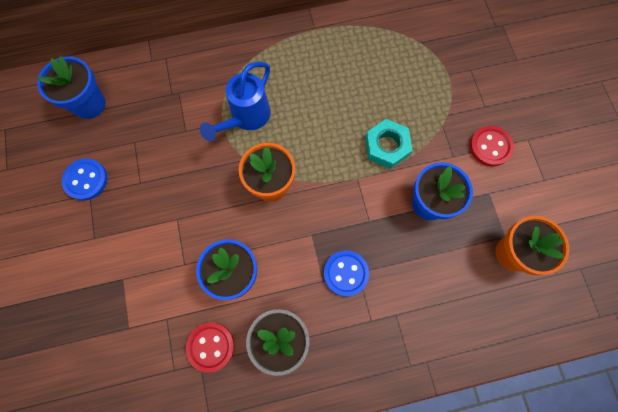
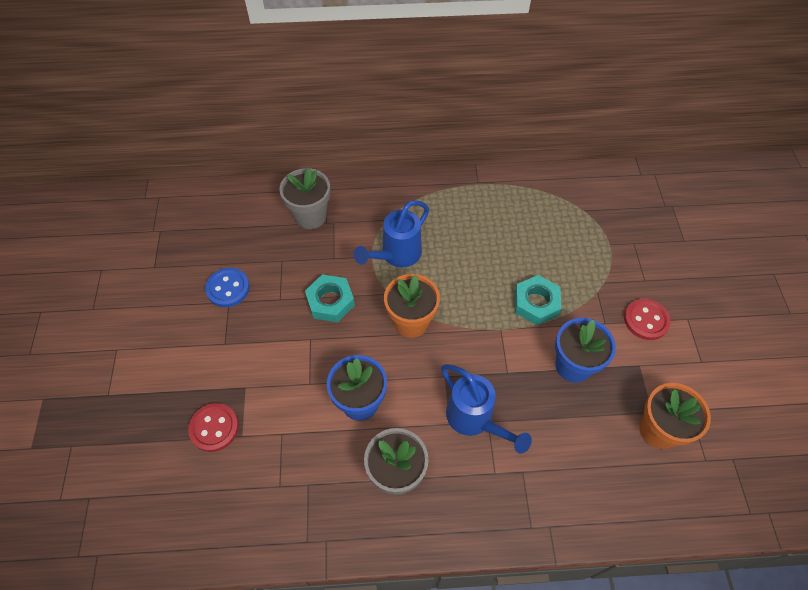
camera: 10 degrees right, 15 degrees down
blue flower pot [37,56,105,119] -> none
red button [186,323,235,373] -> red button moved to [188,403,239,452]
blue button [324,250,369,297] -> blue watering can [441,364,532,454]
none -> grey flower pot [279,168,330,229]
none -> turquoise nut [305,275,355,322]

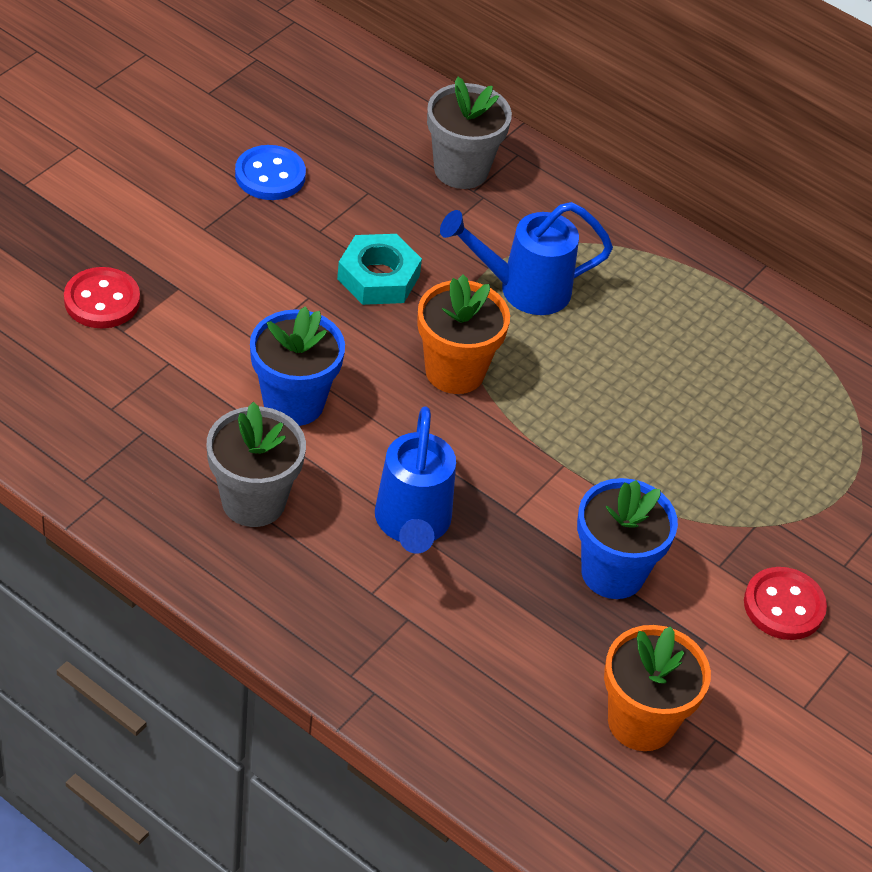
camera: 35 degrees right, 10 degrees down
turquoise nut [515,275,562,325] -> none

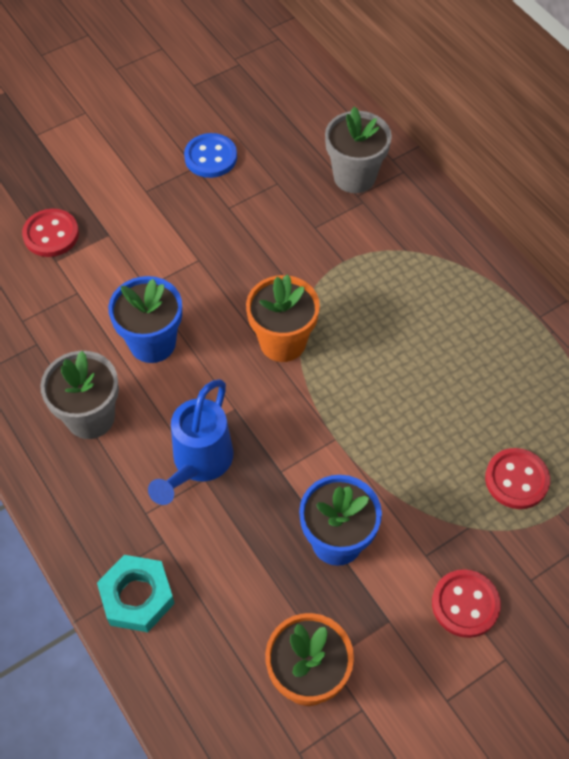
camera: 25 degrees right, 10 degrees up
turquoise nut [337,234,422,305] -> turquoise nut moved to [97,555,175,632]
blue watering can [440,202,613,315] -> none
none -> red button [485,448,550,509]

